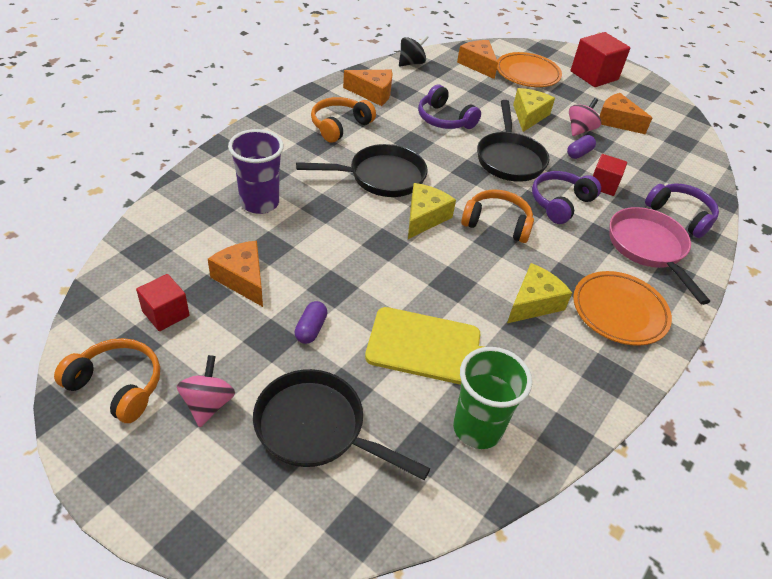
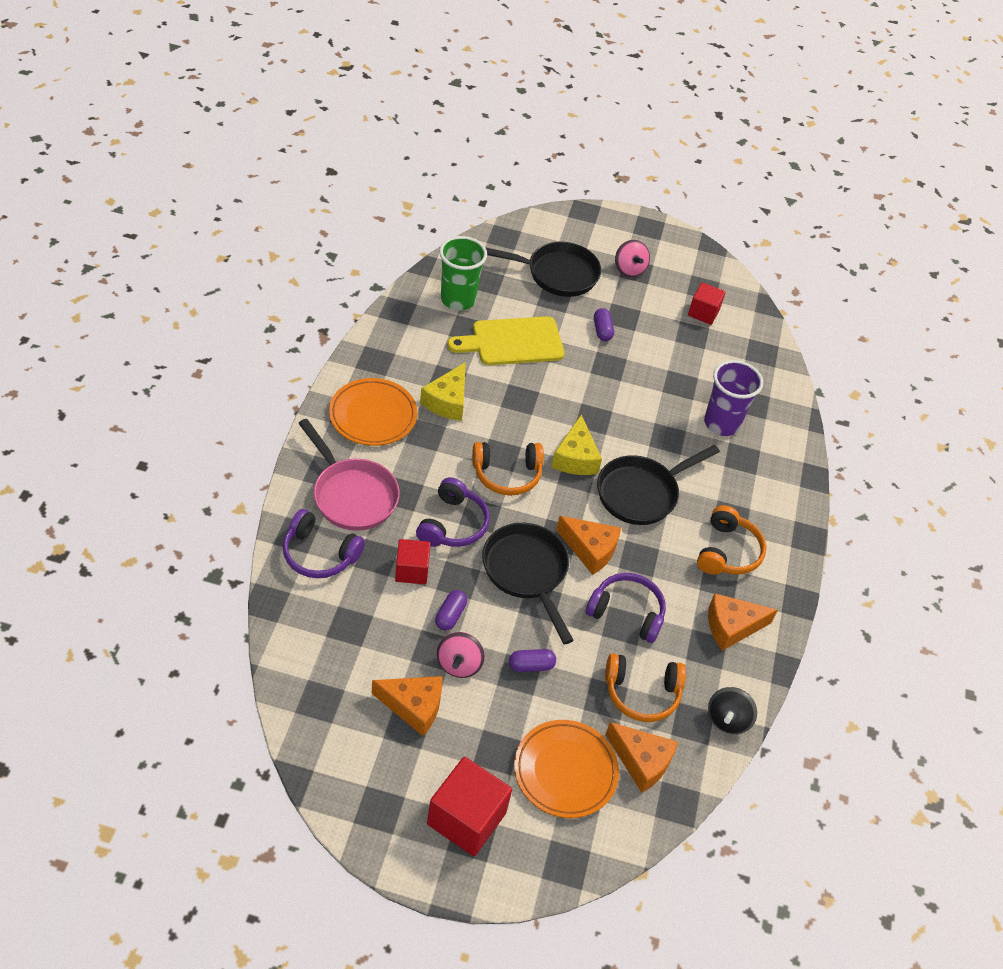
camera: 155 degrees right, 5 degrees up
orange headphones [54,338,160,423] -> orange headphones moved to [605,653,686,722]
orange cheese [208,241,263,307] -> orange cheese moved to [556,516,621,575]
yellow cheese [513,88,555,132] -> purple capsule [509,649,556,672]

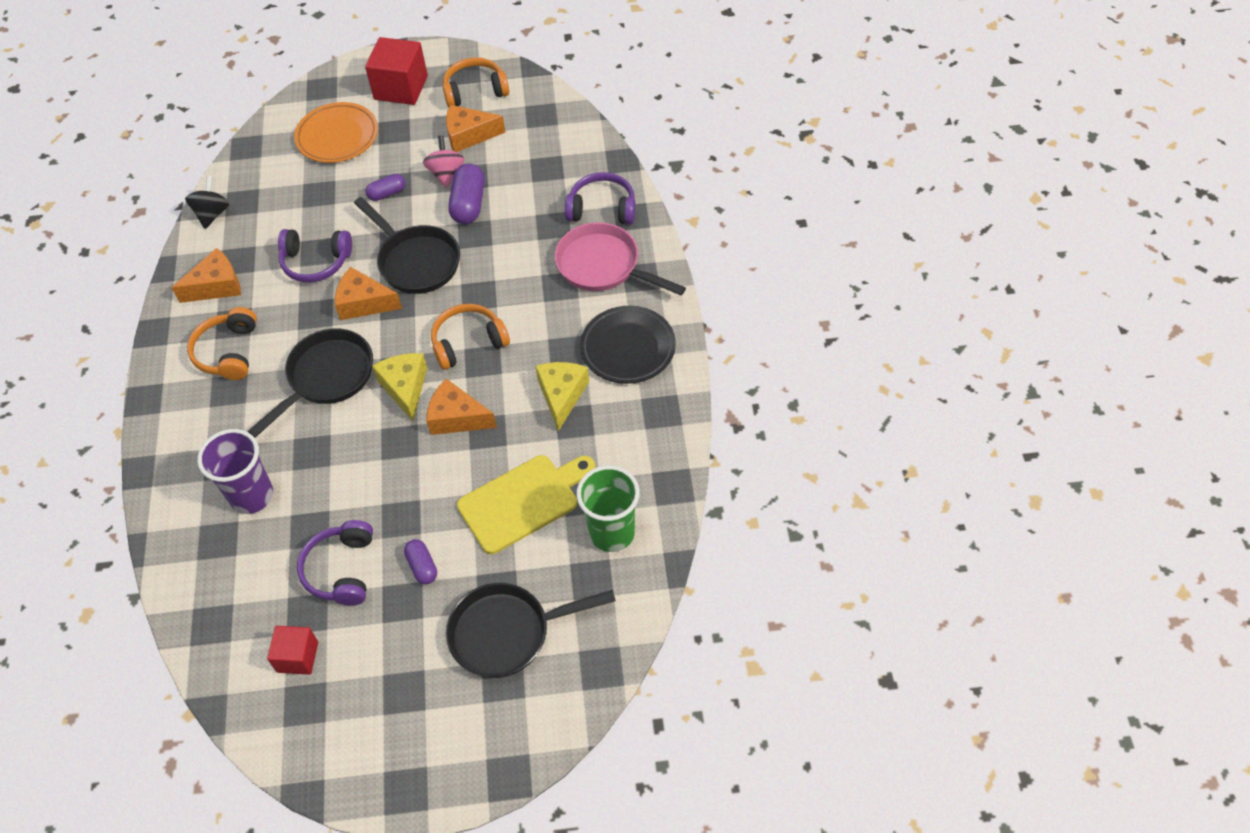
camera: 170 degrees right, 5 degrees up
orange plate [329,378,417,446] -> black plate [580,306,676,384]
red cube [395,539,430,584] -> none
purple headphones [416,477,490,547] -> purple headphones moved to [297,520,373,606]
purple capsule [435,590,467,631] -> purple capsule [448,163,485,224], size x1.68
orange headphones [605,653,686,722] -> orange headphones moved to [443,57,509,108]
orange cheese [605,722,678,793] -> orange cheese moved to [426,379,497,435]
pink spinning top [615,240,650,278] -> none

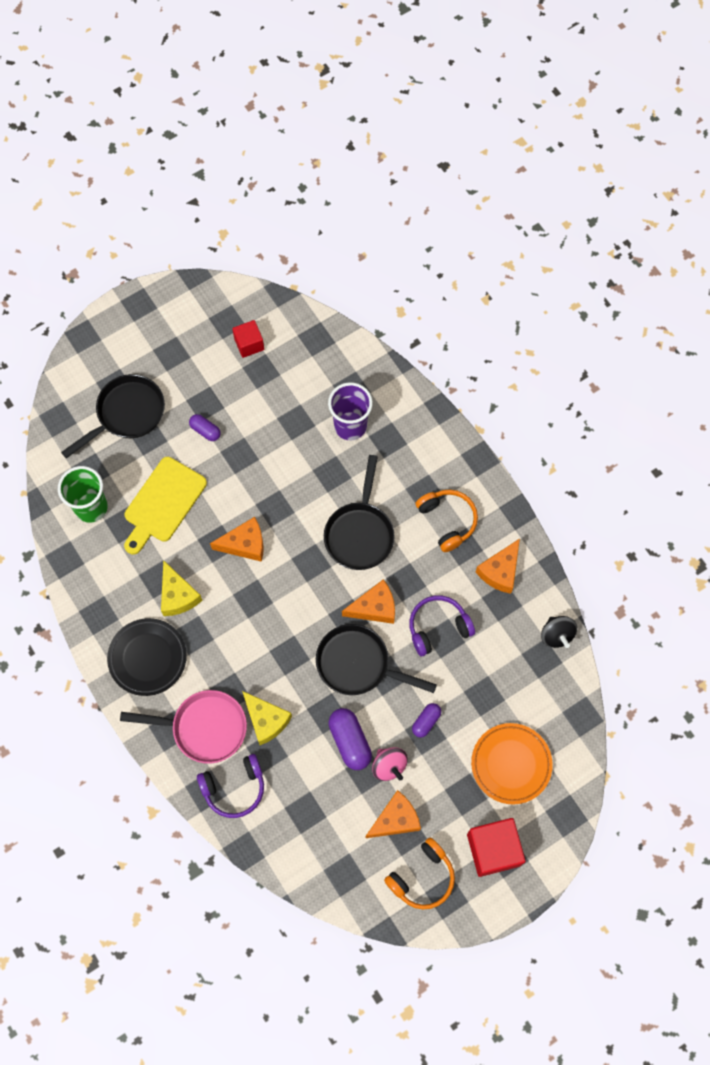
camera: 150 degrees right, 15 degrees up
purple headphones [297,520,373,606] -> none
yellow cheese [372,353,427,421] -> yellow cheese moved to [242,691,292,745]
orange headphones [431,304,510,370] -> none

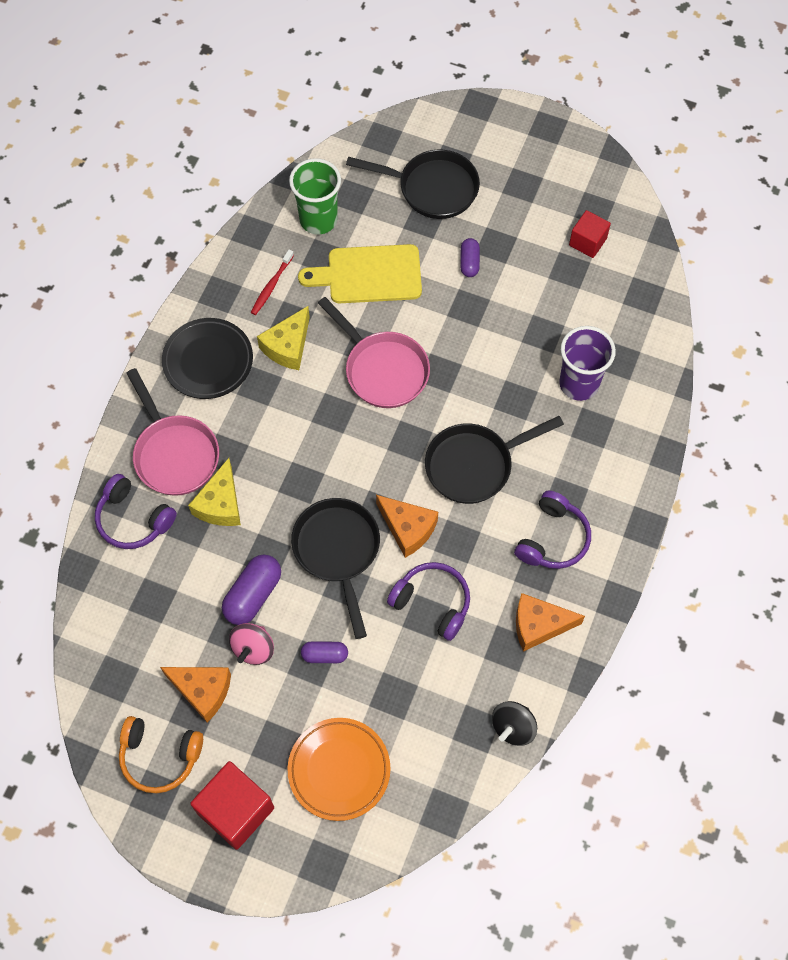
camera: 55 degrees right, 5 degrees down
orange cheese [210,517,264,562] -> pink pan [318,297,430,408]
orange headphones [416,489,478,552] -> purple headphones [514,491,591,569]
none -> red toothbrush [251,250,294,315]

